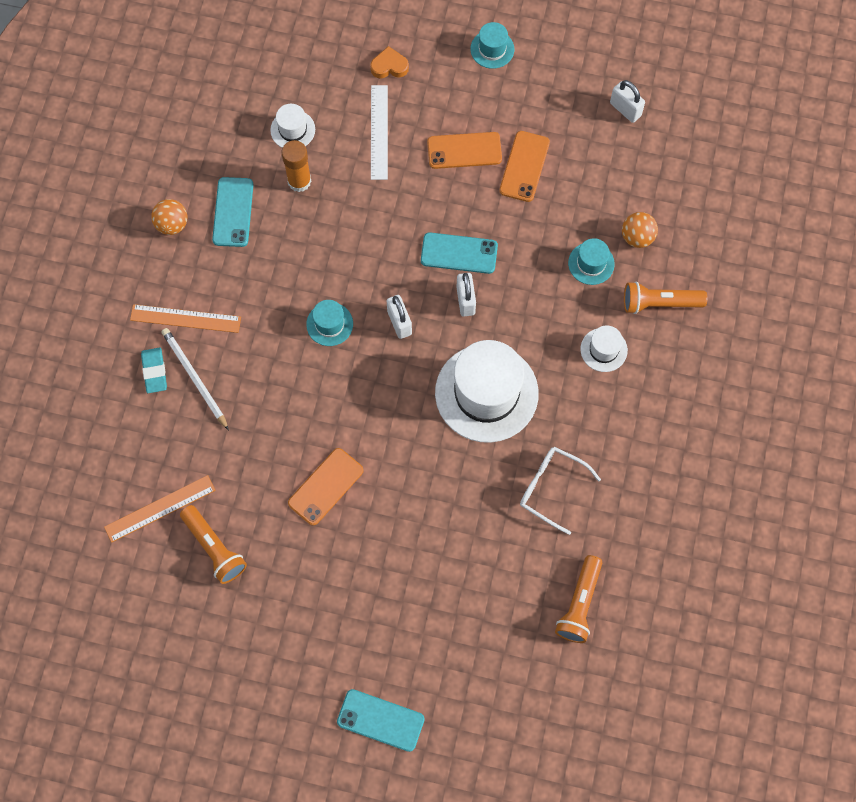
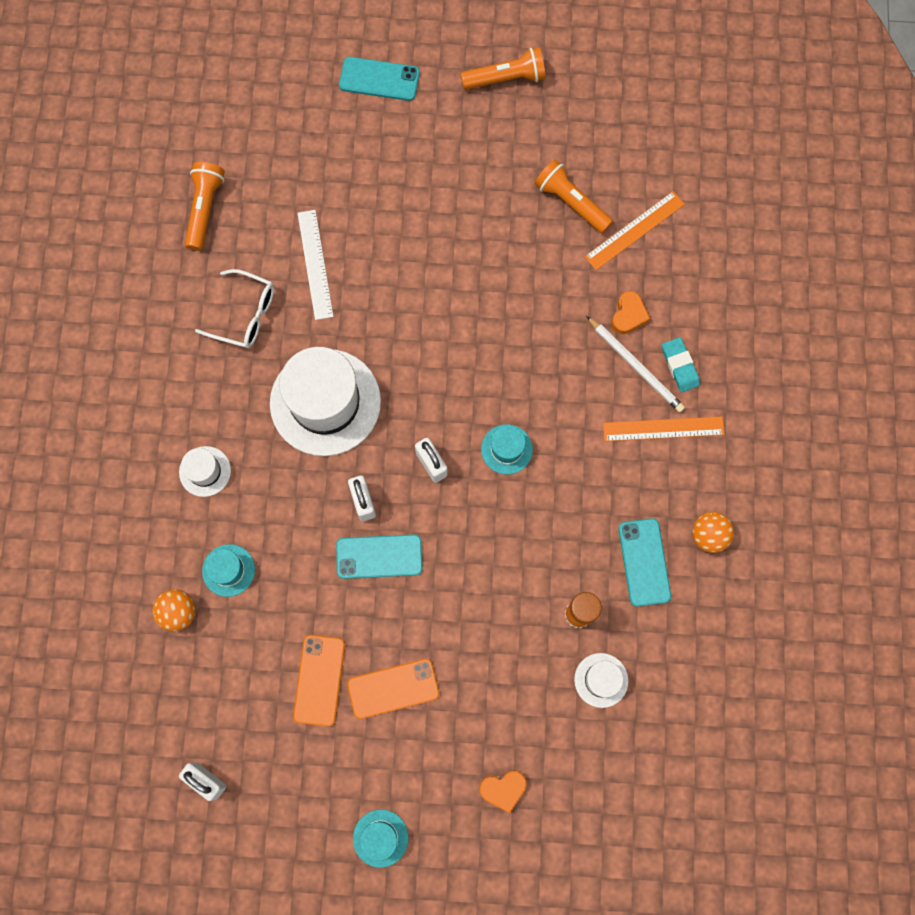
camera: 170 degrees right, 5 degrees up
orange phone [288,448,364,526] -> none
white ruler [371,85,388,180] -> white ruler moved to [297,210,334,320]
orange flashlight [624,281,707,314] -> orange flashlight moved to [461,47,546,90]
none -> orange heart [611,291,650,334]

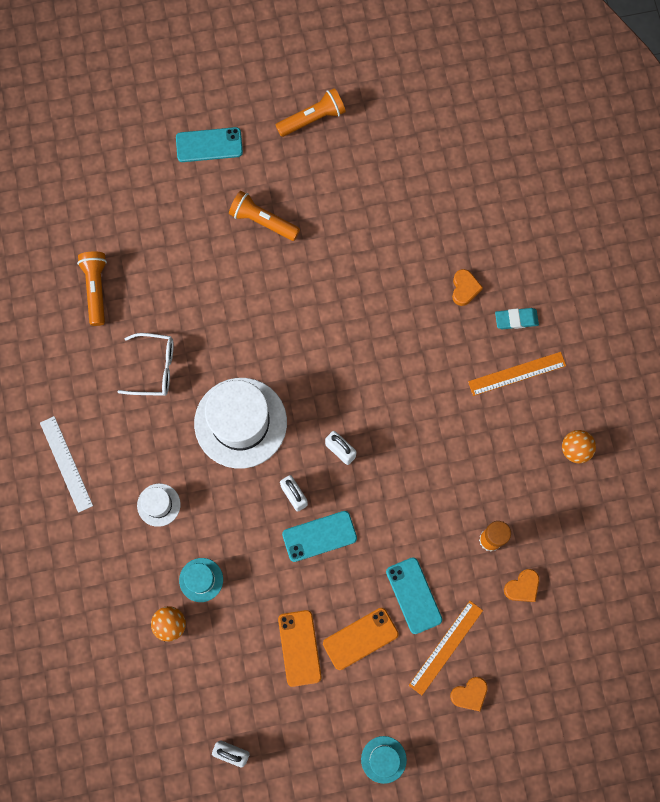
camera: 15 degrees left, 0 degrees up
white ruler [297,210,334,320] -> white ruler moved to [40,416,93,513]
turquoise hat [481,424,533,475] -> none
orange flashlight [535,159,613,233] -> orange flashlight moved to [229,191,300,241]
white hat [574,653,628,708] -> orange heart [504,569,539,602]
orange ruler [585,191,685,270] -> orange ruler moved to [409,601,483,696]
white pencil [586,316,685,413] -> none
turquoise phone [619,518,671,607] -> turquoise phone moved to [386,557,442,634]
turquoise eraser [662,337,700,392] -> turquoise eraser turned 60 degrees counterclockwise [495,308,539,329]

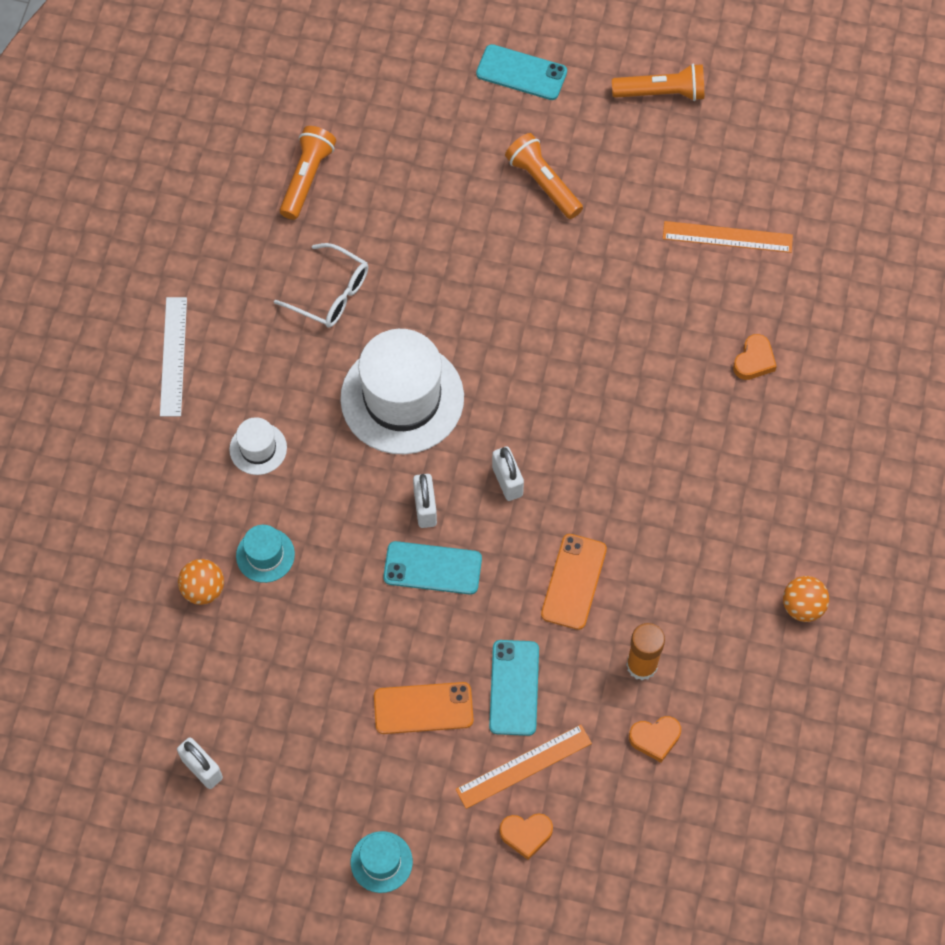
camera: 25 degrees right, 10 degrees down
orange phone [278,610,322,687] -> orange phone moved to [541,534,607,630]
orange ruler [468,352,566,396] -> orange ruler moved to [663,221,793,253]
turquoise eraser [495,308,539,329] -> none

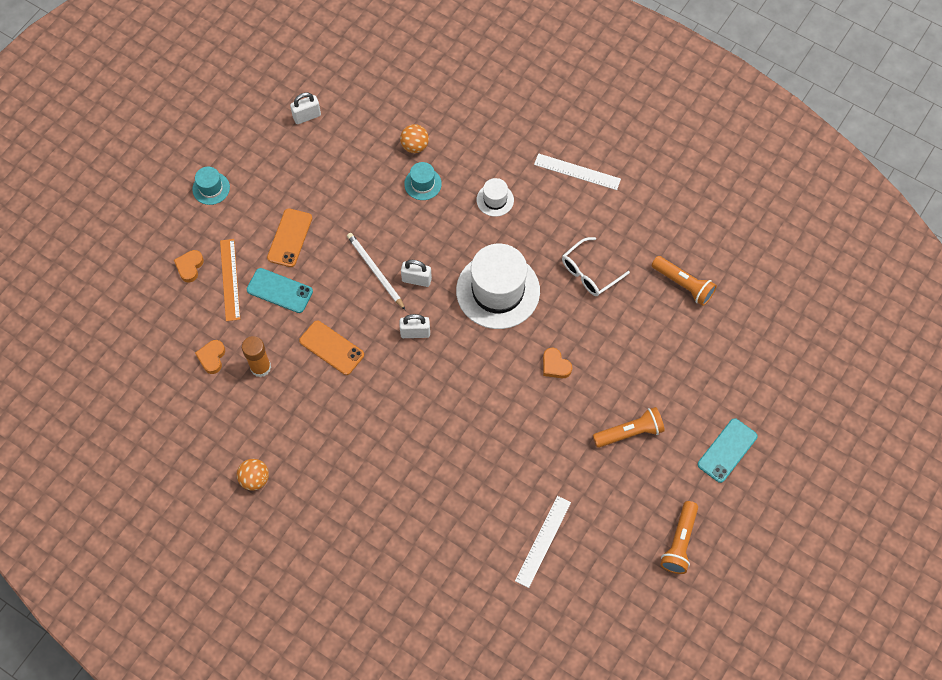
camera: 110 degrees right, 0 degrees up
turquoise phone [383,541,482,595] -> white pencil [347,233,405,310]
orange ruler [663,221,793,253] -> white ruler [515,496,571,588]
orange heart [733,334,777,380] -> orange heart moved to [543,348,572,379]

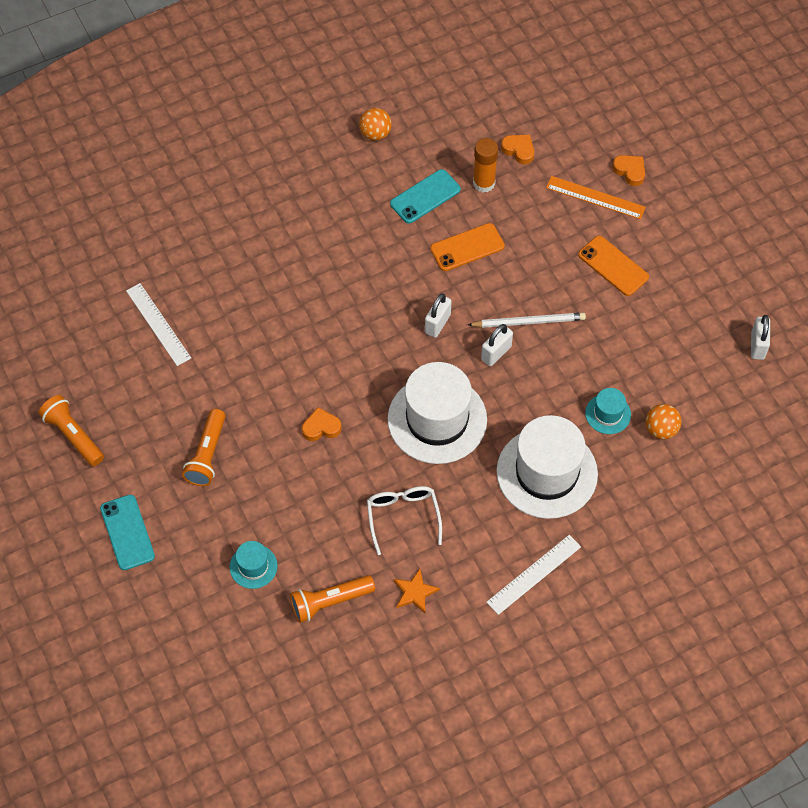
camera: 120 degrees right, 5 degrees down
turquoise hat [192,167,230,205] -> turquoise hat moved to [230,541,278,589]
turquoise phone [247,268,313,313] -> turquoise phone moved to [390,169,461,224]
white hat [477,178,514,217] -> white hat [496,415,598,519], size x2.17
none -> orange star [394,569,440,613]

